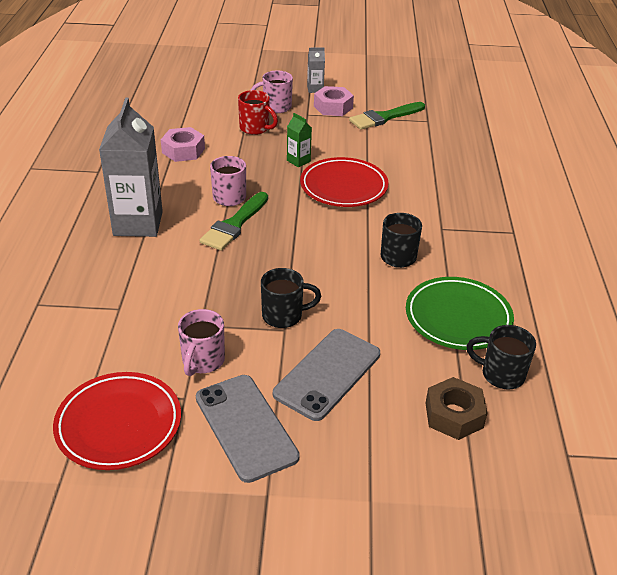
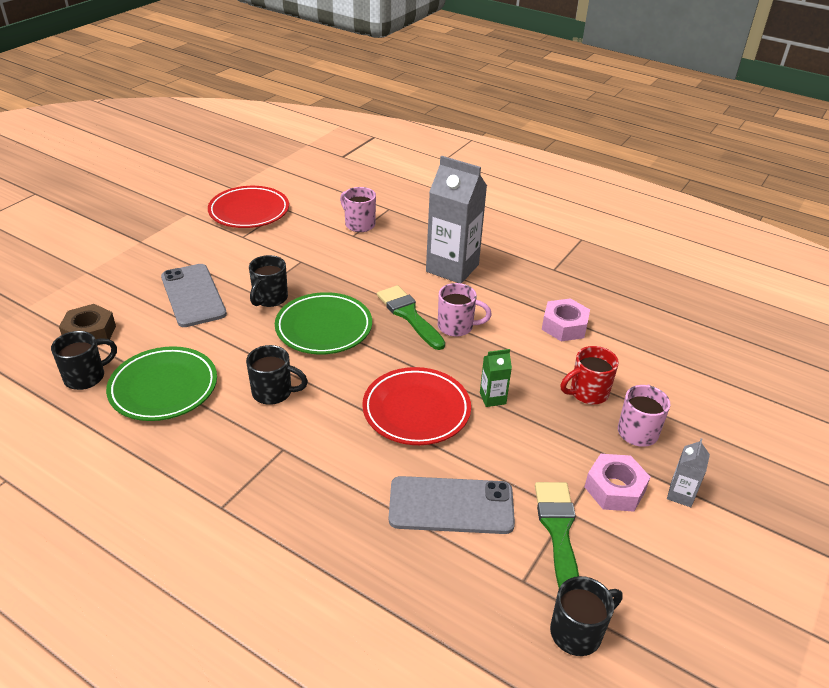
camera: 120 degrees right, 0 degrees up
pink mug [178,309,225,376] -> pink mug moved to [340,187,376,232]
grey phone [196,375,300,483] -> grey phone moved to [389,476,515,534]
none -> green plate [275,292,372,354]
none -> black mug [550,576,623,656]

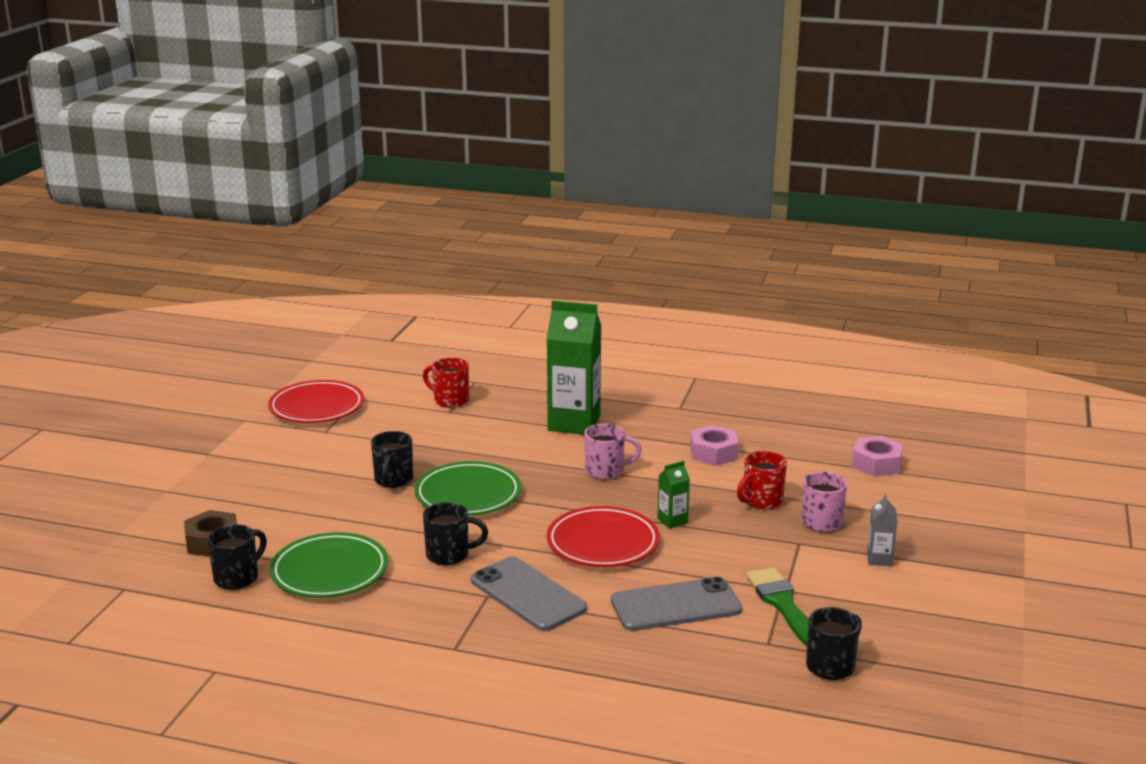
camera: 15 degrees left, 15 degrees down
grey phone [161,264,227,327] -> grey phone moved to [471,557,587,631]
pink mug [340,187,376,232] -> red mug [423,357,469,408]
green brush [377,285,445,350] -> none
grey carton [426,156,487,284] -> green carton [547,300,601,435]
pink nut [585,454,650,512] -> pink nut moved to [852,436,903,477]

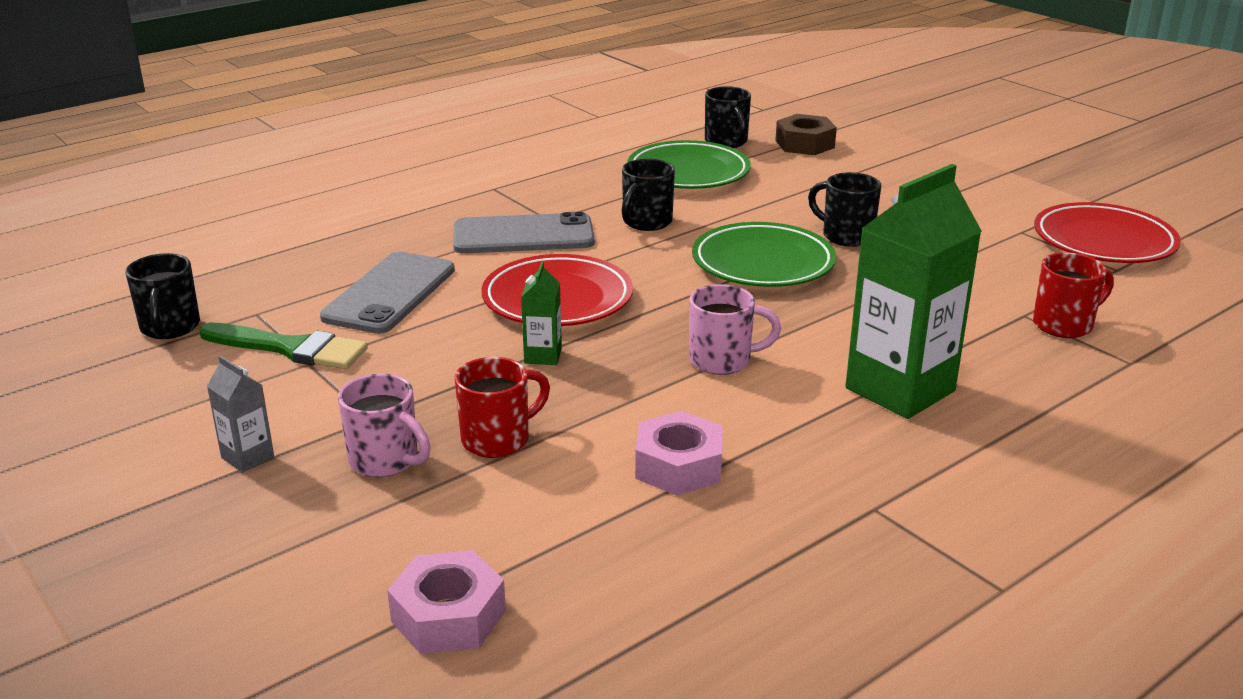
camera: 125 degrees right, 5 degrees up
pink mug [584,424,642,480] -> pink mug turned 120 degrees counterclockwise [689,284,781,375]
red mug [737,451,787,509] -> red mug turned 60 degrees clockwise [455,357,550,458]

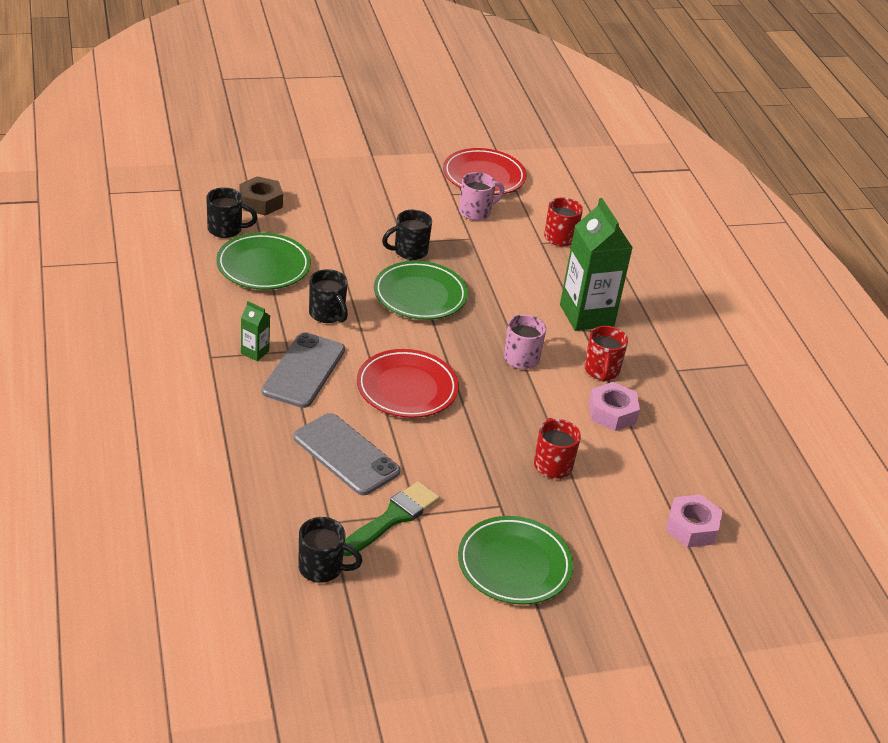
camera: 70 degrees left, 10 degrees up
grey carton [207,355,274,473] -> green plate [458,516,573,605]
pink mug [338,374,431,477] -> pink mug moved to [459,172,504,221]
green carton [521,261,562,365] -> green carton moved to [241,301,270,361]
none -> red mug [584,326,628,382]

